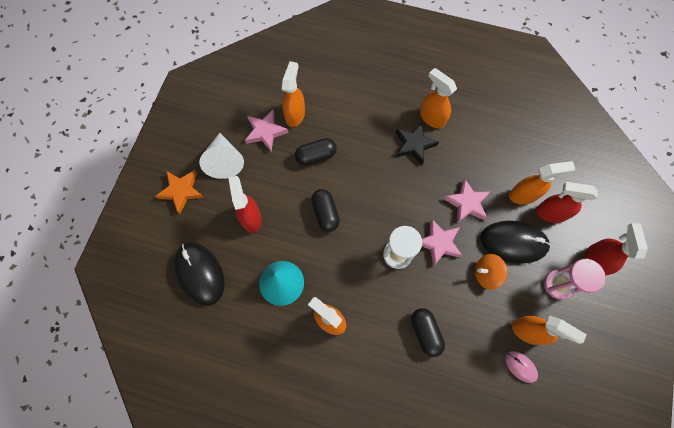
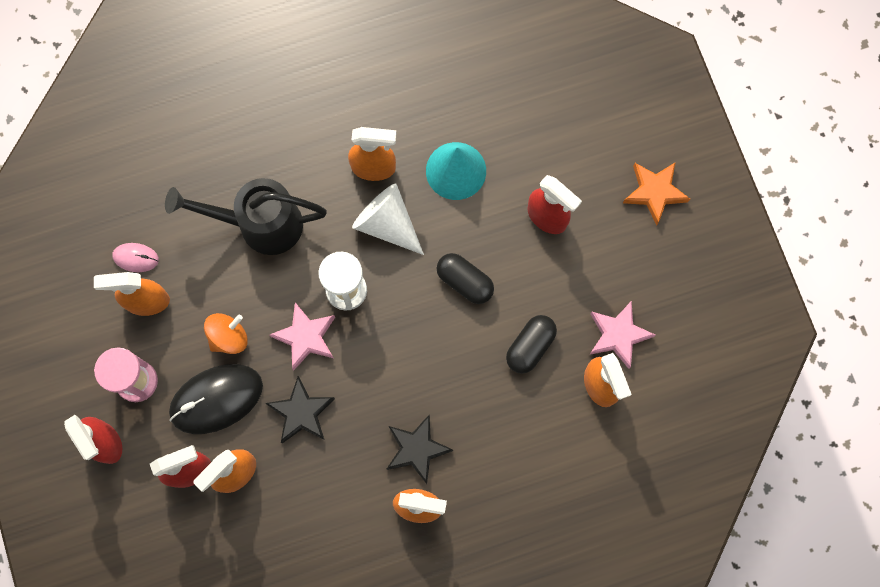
camera: 145 degrees right, 5 degrees up
black mouse [174,243,225,306] -> none
white cone [199,133,244,179] -> white cone moved to [352,183,424,255]
black capsule [411,308,445,357] -> black watering can [165,178,327,255]
pink star [443,179,491,223] -> black star [266,376,335,444]

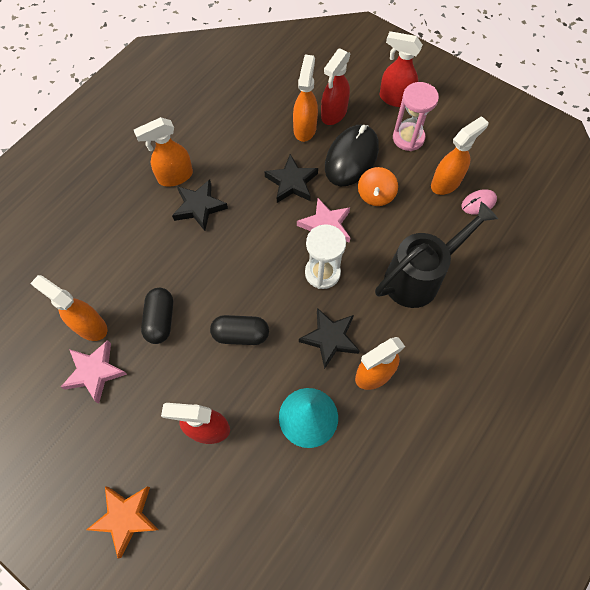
camera: 145 degrees right, 10 degrees down
white cone [352,183,424,255] -> black star [299,308,360,369]

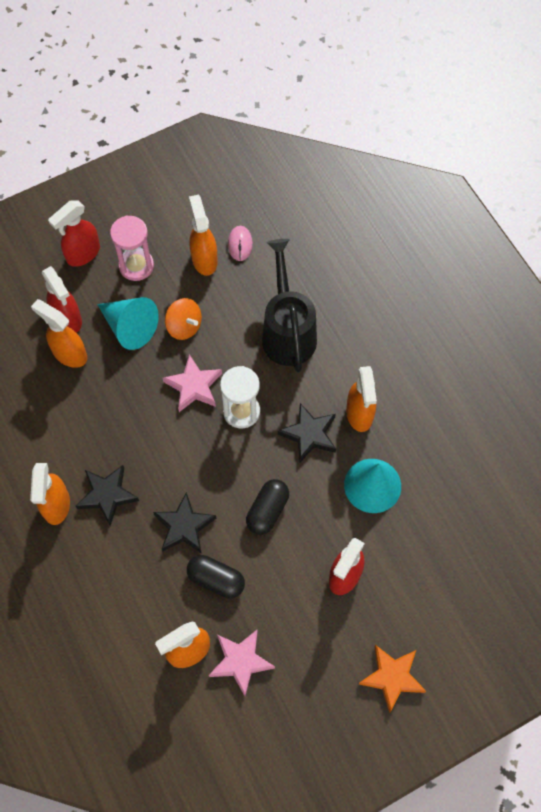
camera: 65 degrees left, 0 degrees up
black star [264,154,318,203] -> black star moved to [153,492,216,554]
black mouse [325,125,379,186] -> turquoise cone [97,297,159,350]

